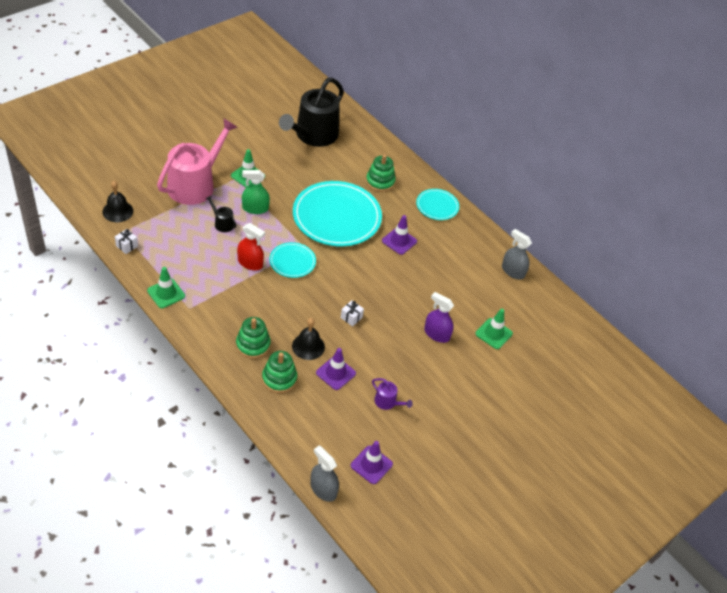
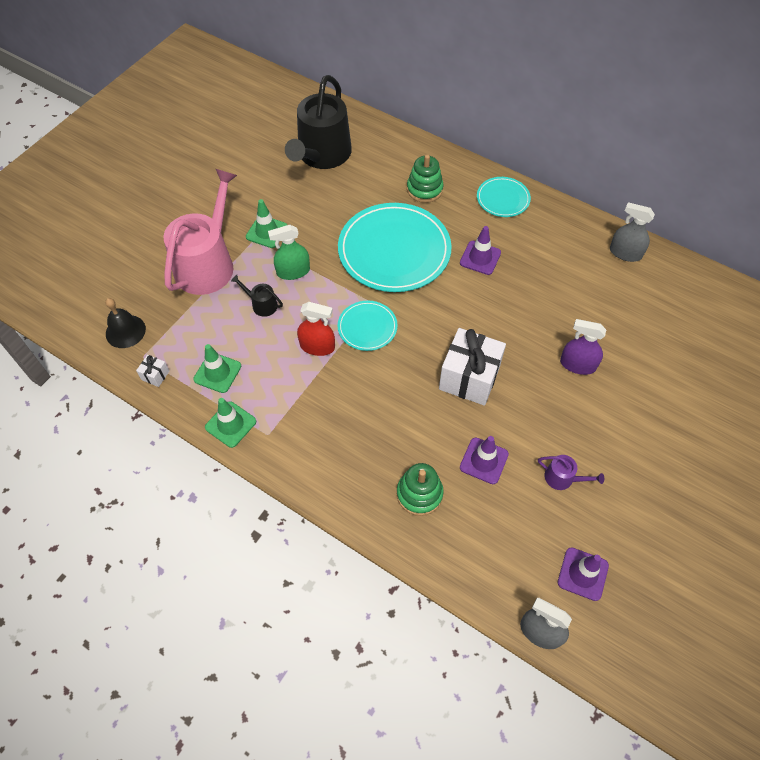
camera: 10 degrees left, 10 degrees up
green stacking toy [236,317,271,359] -> none
black bell [292,318,325,360] -> none
white gift [341,300,364,327] -> white gift [439,328,506,406], size x2.36
green traffic cone [475,309,513,349] -> green traffic cone moved to [193,344,241,393]

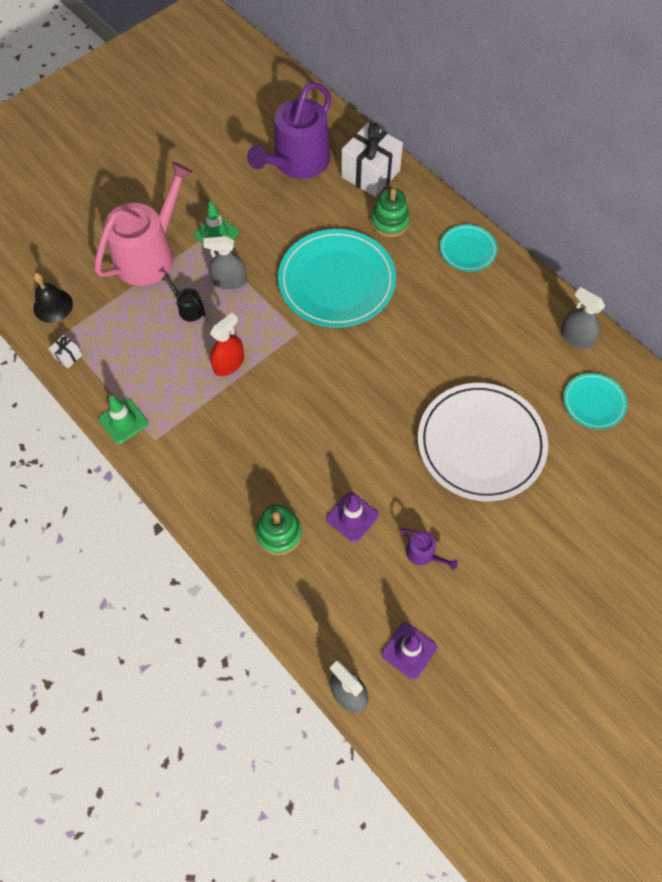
camera: 15 degrees right, 5 degrees up
green traffic cone [193,344,241,393] -> none
green spray bottle [268,225,310,280] -> grey spray bottle [203,236,247,290]
black watering can [285,75,352,169] -> purple watering can [247,82,331,179]
red spray bottle [297,302,335,356] -> red spray bottle turned 75 degrees counterclockwise [210,313,244,376]
turquoise plate [338,301,398,351] -> turquoise plate moved to [564,373,627,429]
white gift [439,328,506,406] -> white gift moved to [341,123,403,197]
purple traffic cone [460,226,501,275] -> none
purple spray bottle [560,319,606,375] -> white plate [418,383,548,501]

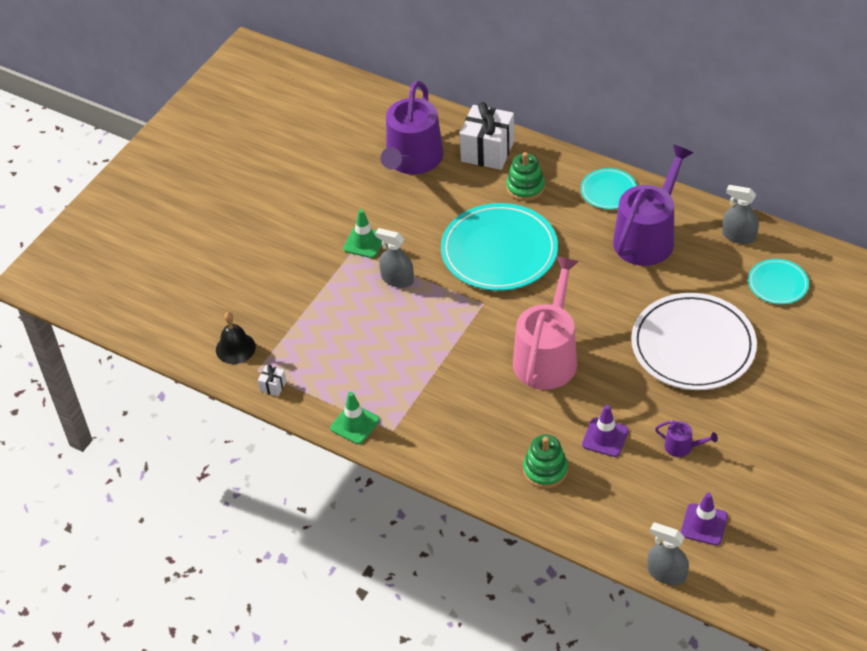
camera: 15 degrees left, 15 degrees down
pink watering can [94,161,193,286] -> pink watering can moved to [513,256,579,390]
black watering can [161,274,206,322] -> none
grey spray bottle [203,236,247,290] -> grey spray bottle turned 45 degrees clockwise [375,228,414,288]
red spray bottle [210,313,244,376] -> none
none -> purple watering can [613,144,693,266]

